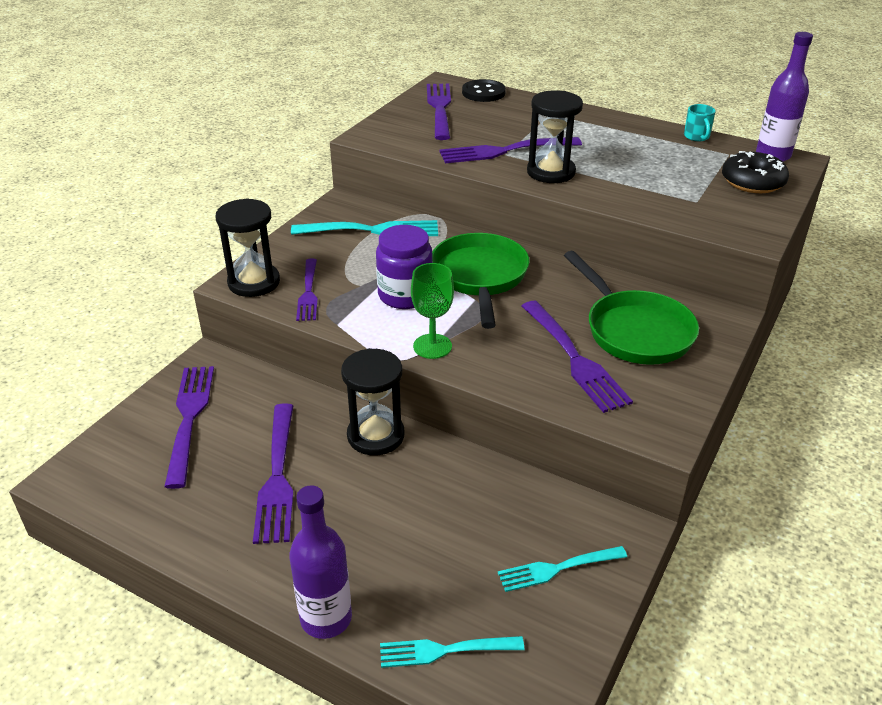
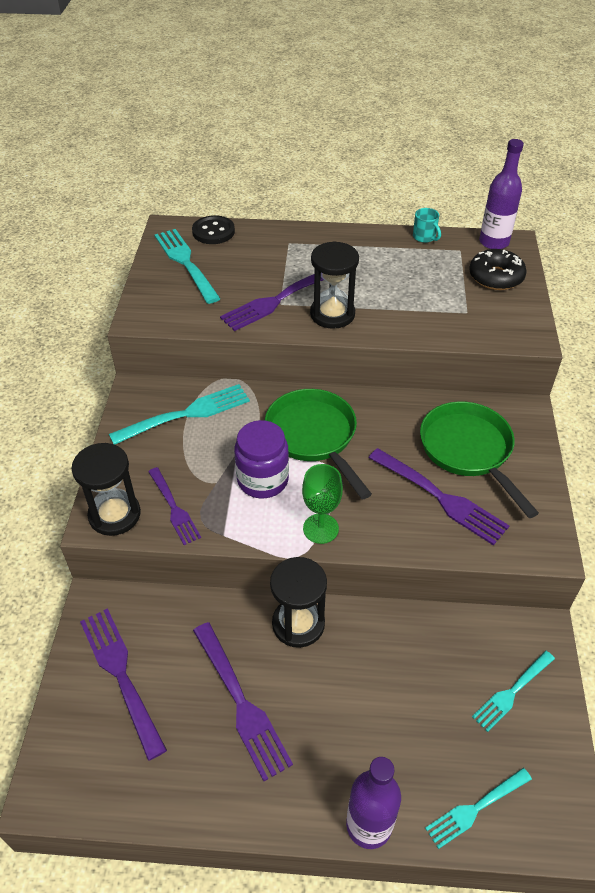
camera: 25 degrees left, 10 degrees up
purple fork [427,84,451,140] -> turquoise fork [155,229,221,304]
green pan [564,251,699,365] -> green pan turned 150 degrees counterclockwise [420,401,539,518]

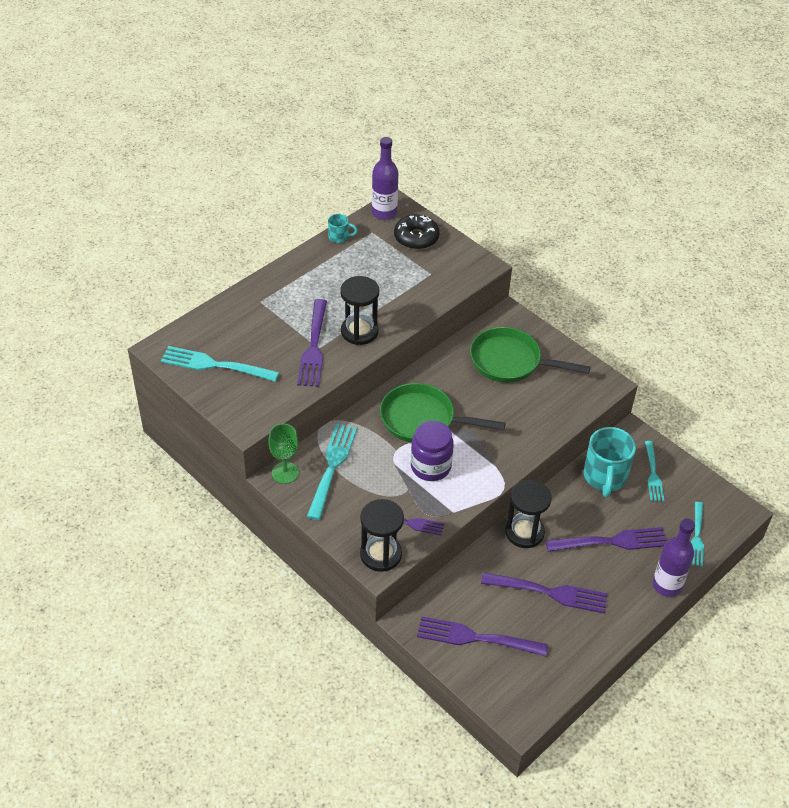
camera: 50 degrees left, 0 degrees up
black button [192,215,235,244] -> none
green goblet [302,464,343,544] -> green goblet moved to [268,424,299,484]
purple fork [368,448,509,545] -> purple fork moved to [546,527,666,552]
none -> turquoise mug [584,427,636,498]

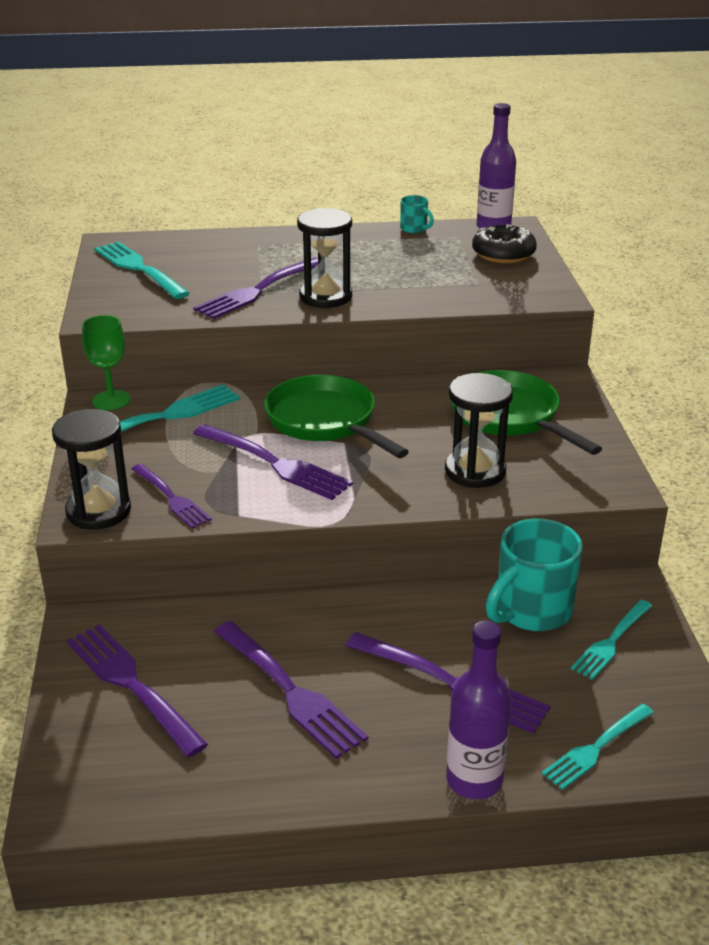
camera: 40 degrees right, 15 degrees down
purple jar [411,421,454,481] -> purple fork [193,424,353,500]
black hourglass [505,480,552,548] -> black hourglass moved to [445,373,513,488]

